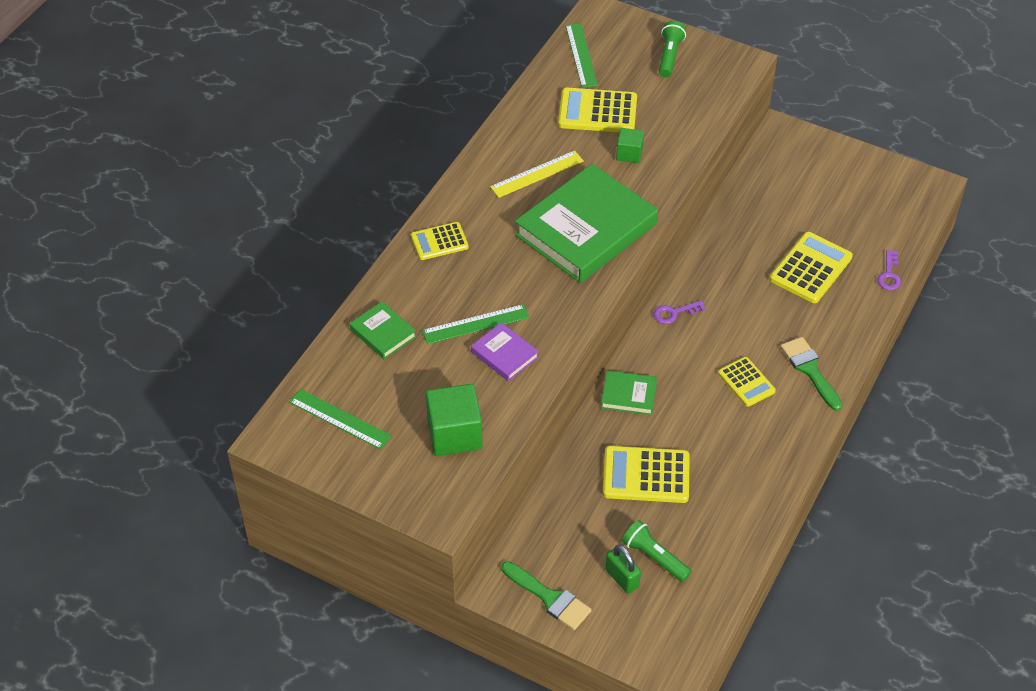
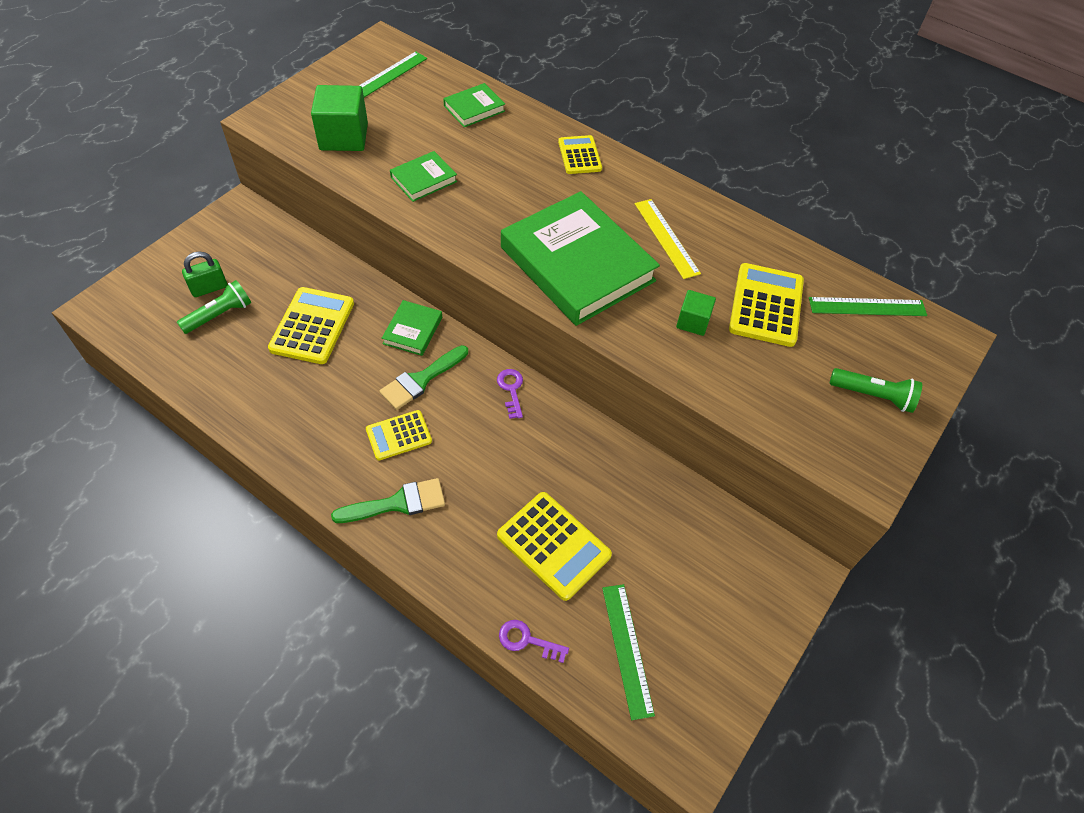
camera: 95 degrees right, 5 degrees up
green ruler [422,304,529,344] -> green ruler moved to [602,584,655,720]
purple book [471,322,539,381] -> green book [390,151,457,202]
green brush [502,561,592,630] -> green brush moved to [380,345,468,410]

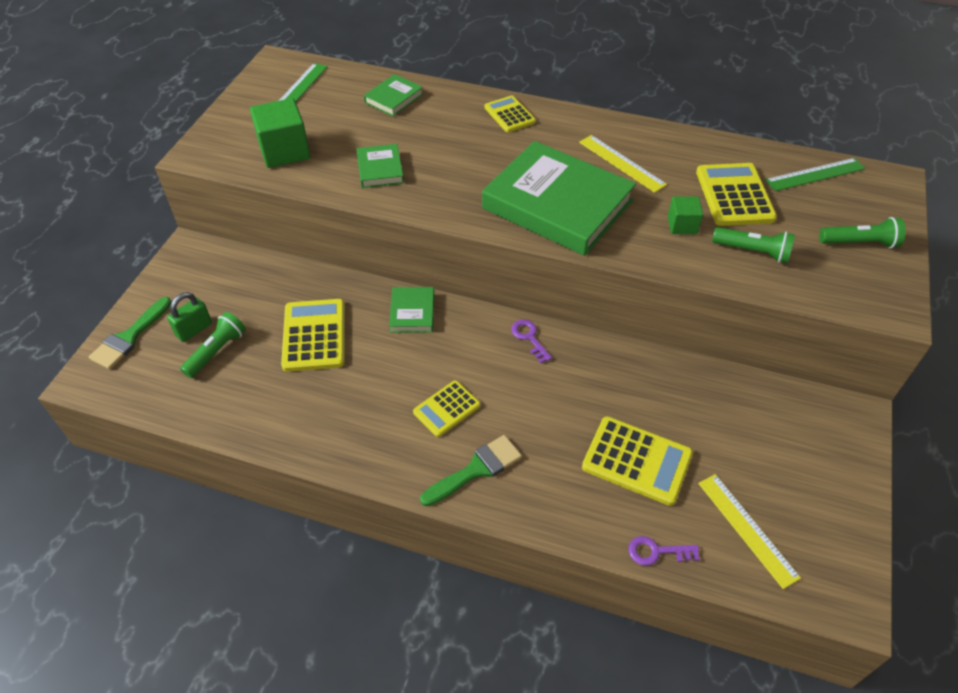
camera: 15 degrees left, 5 degrees down
green brush [380,345,468,410] -> green brush moved to [89,297,171,370]
green book [390,151,457,202] -> green book turned 45 degrees counterclockwise [356,144,404,188]
green ruler [602,584,655,720] -> yellow ruler [698,474,801,589]
none -> green flashlight [712,227,795,263]

